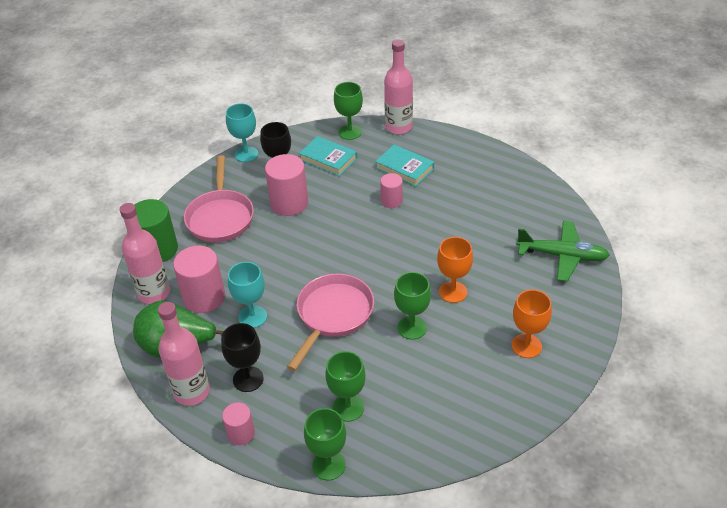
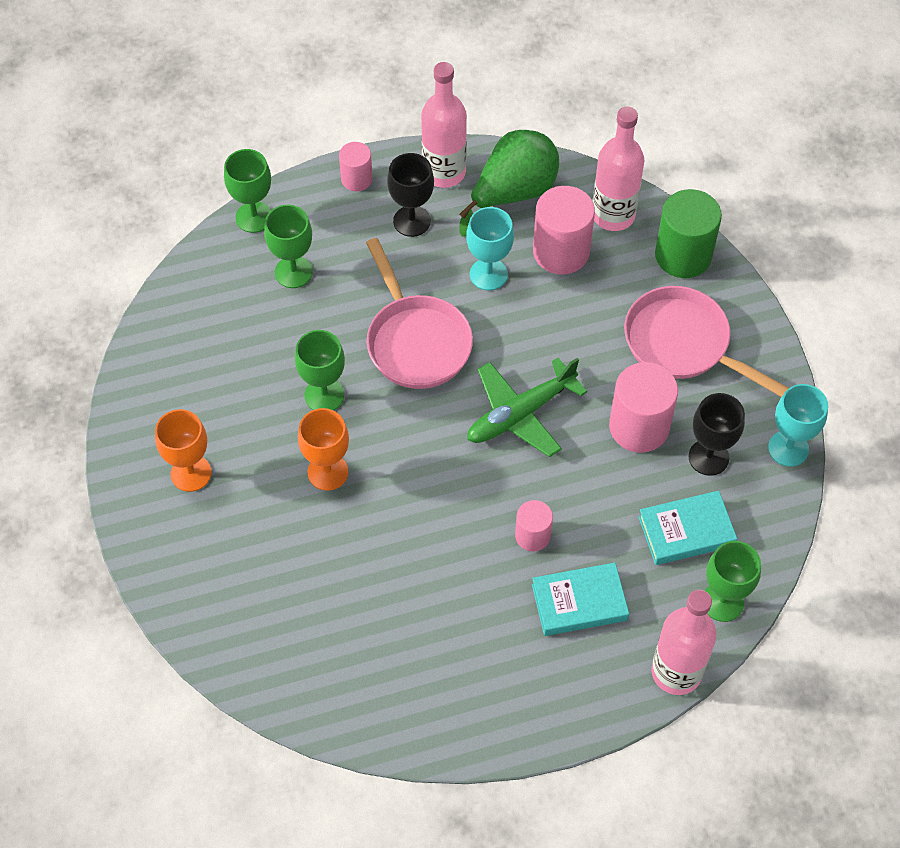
camera: 130 degrees right, 15 degrees up
green plane [516,221,610,282] -> green plane moved to [467,358,587,457]

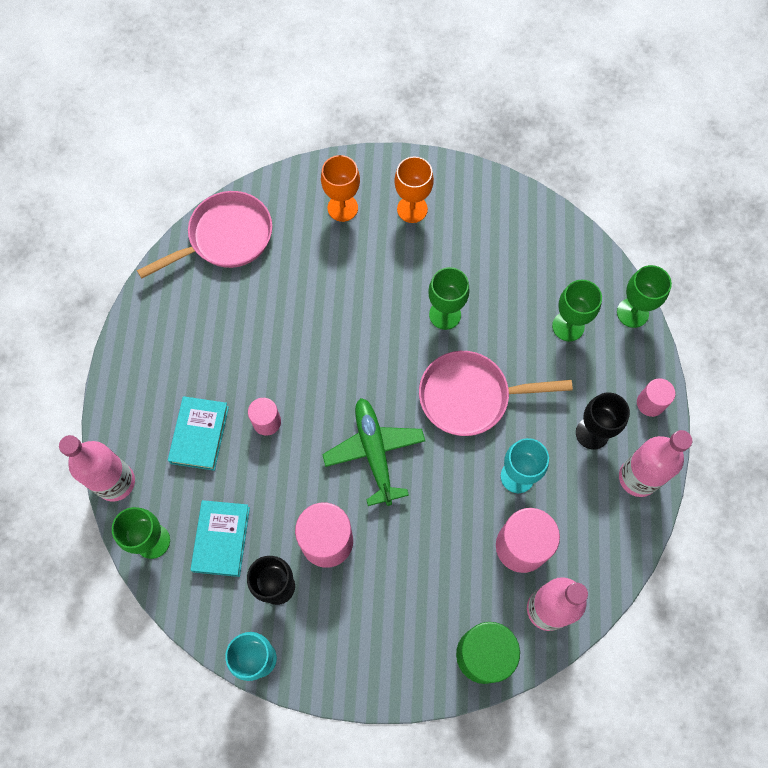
camera: 110 degrees right, 10 degrees up
orange goblet [298,408,349,491] -> orange goblet moved to [321,155,360,222]
green pear [459,130,559,237] -> none
pink pan [624,286,789,397] -> pink pan moved to [137,191,272,279]

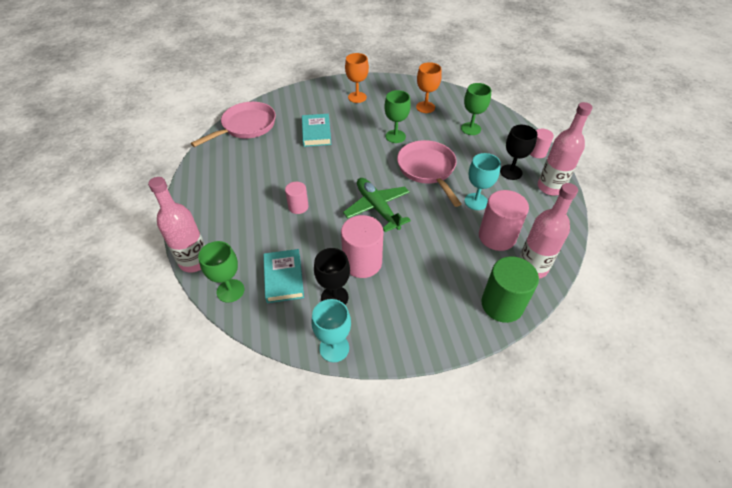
camera: 15 degrees left, 20 degrees down
turquoise book [168,396,229,471] -> turquoise book moved to [302,114,332,147]
orange goblet [321,155,360,222] -> orange goblet moved to [416,62,442,113]
pink pan [419,351,573,436] -> pink pan turned 90 degrees clockwise [397,140,461,207]
green goblet [617,265,672,328] -> none

